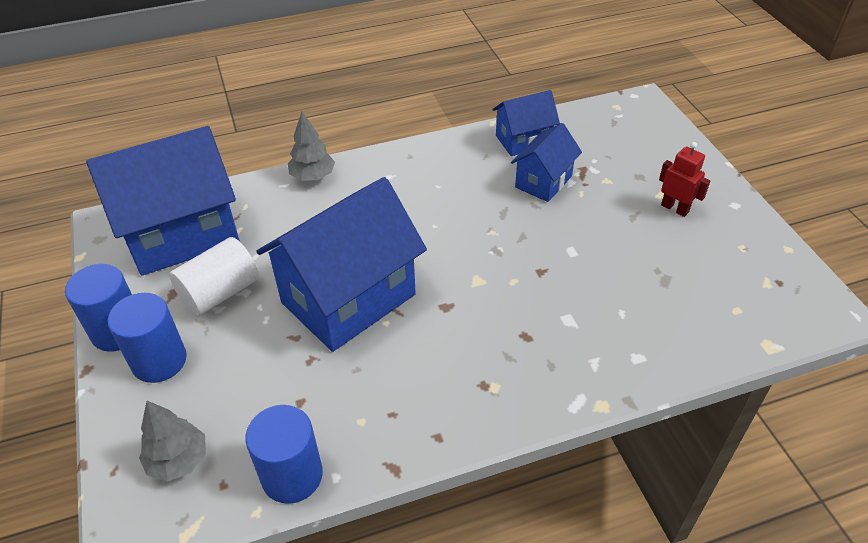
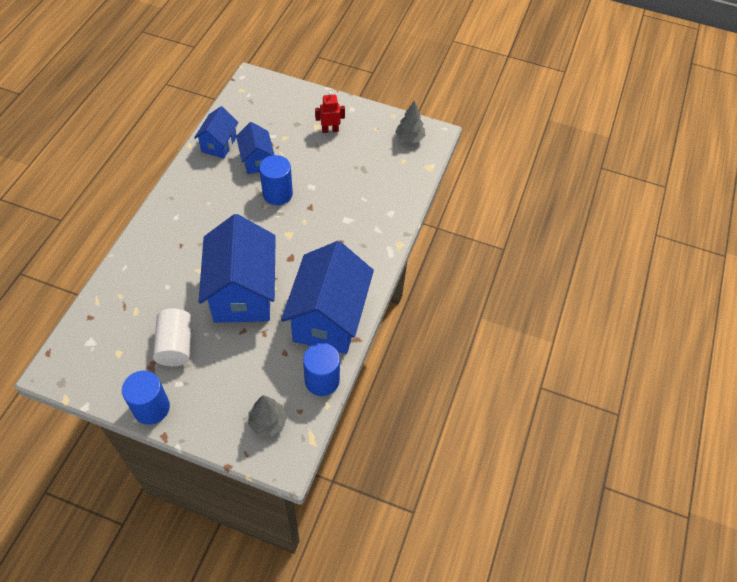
camera: 55 degrees left, 10 degrees up
blue house [86,126,240,275] -> blue house moved to [281,241,374,354]
blue cylinder [108,293,187,383] -> blue cylinder moved to [259,155,293,205]
grey tree [288,112,335,181] -> grey tree moved to [395,100,425,143]

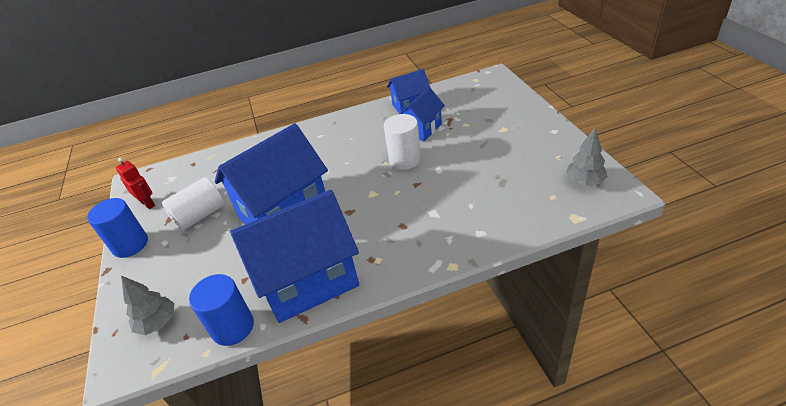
camera: 60 degrees right, 15 degrees down
blue cylinder [259,155,293,205] -> white cylinder [384,114,421,170]
red robot [315,91,345,133] -> red robot moved to [116,158,155,209]

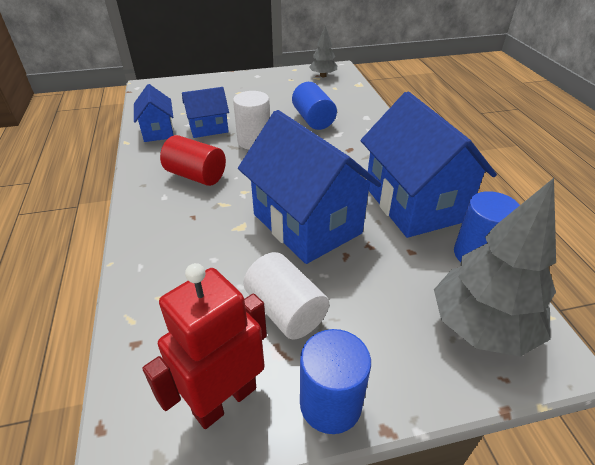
camera: 90 degrees left, 0 degrees up
red robot [116,158,155,209] -> red robot [142,263,267,429], size x1.77
grey tree [121,276,174,335] -> grey tree [434,178,556,357], size x1.86
blue house [399,87,445,141] -> blue house turned 60 degrees counterclockwise [182,87,229,138]
none -> red cylinder [160,135,226,186]
none -> blue cylinder [292,82,337,130]

